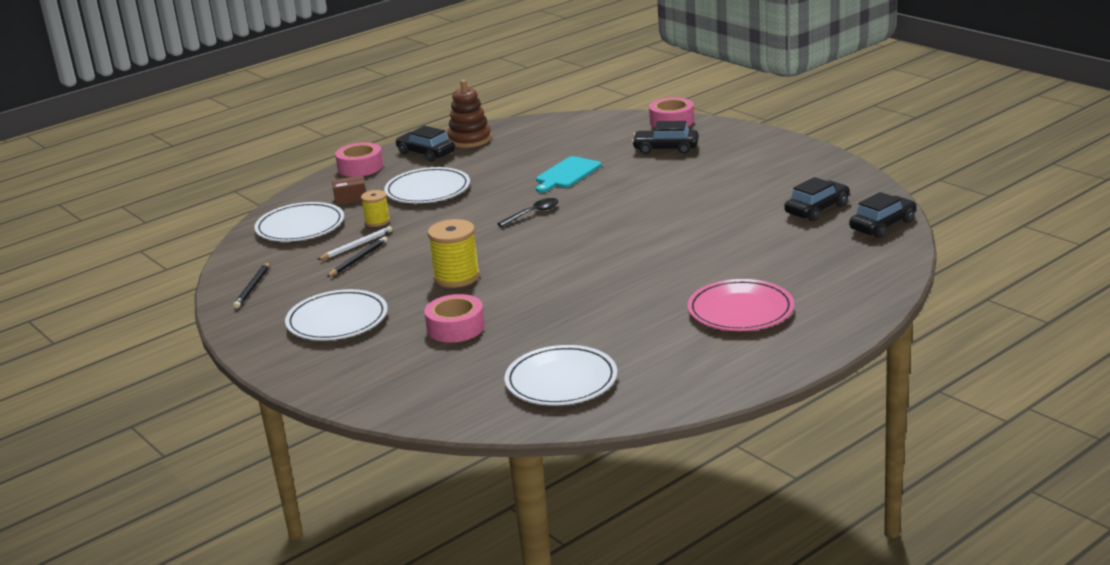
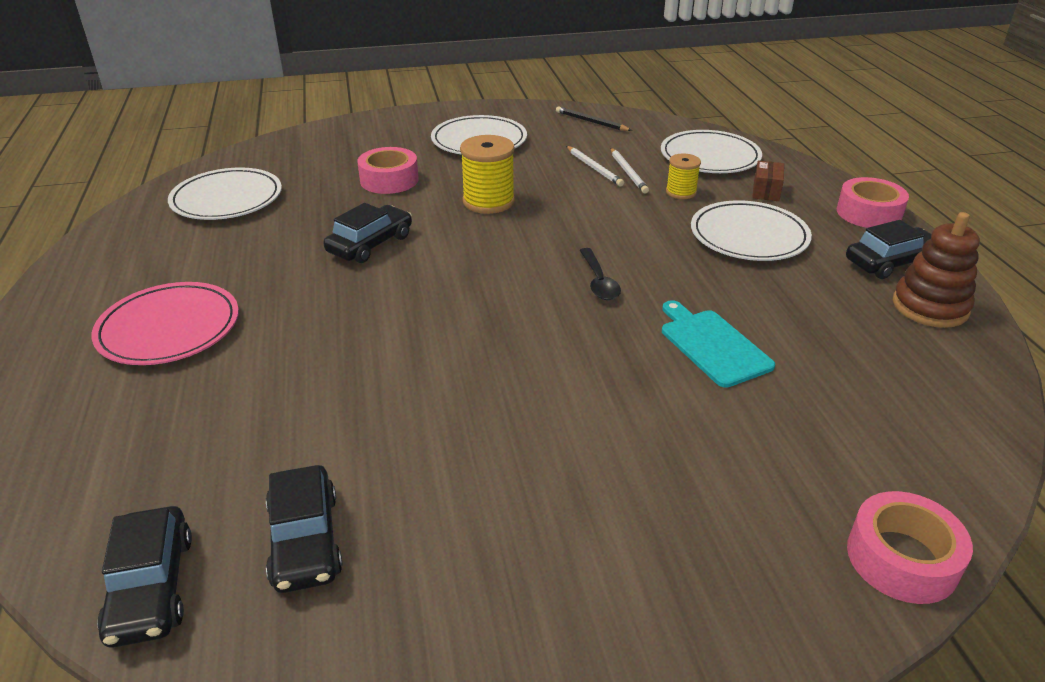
camera: 115 degrees right, 10 degrees up
black pencil [327,237,388,277] -> white pencil [566,146,624,186]
black car [632,121,699,154] -> black car moved to [324,203,412,263]

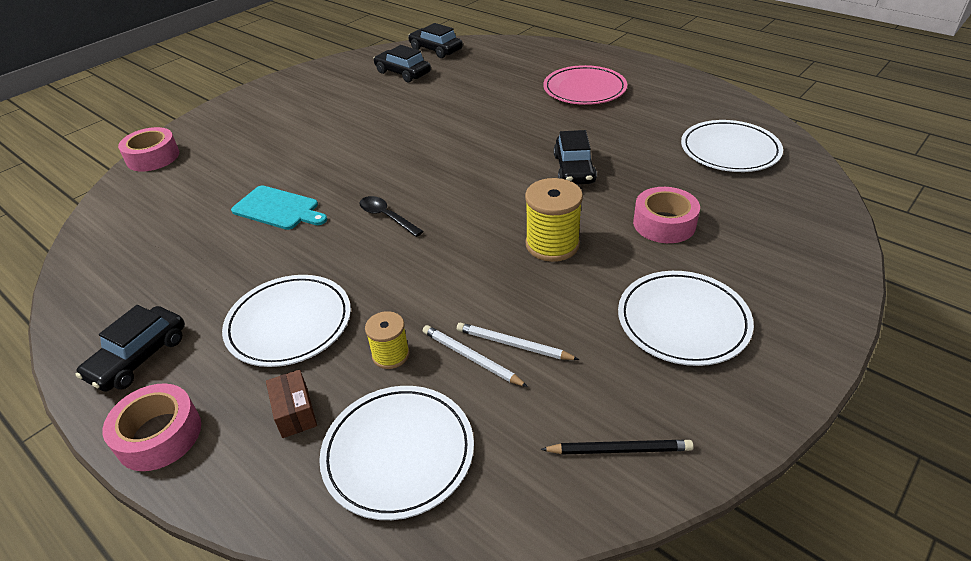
camera: 145 degrees right, 5 degrees up
brown stacking toy [893,212,980,328] -> none

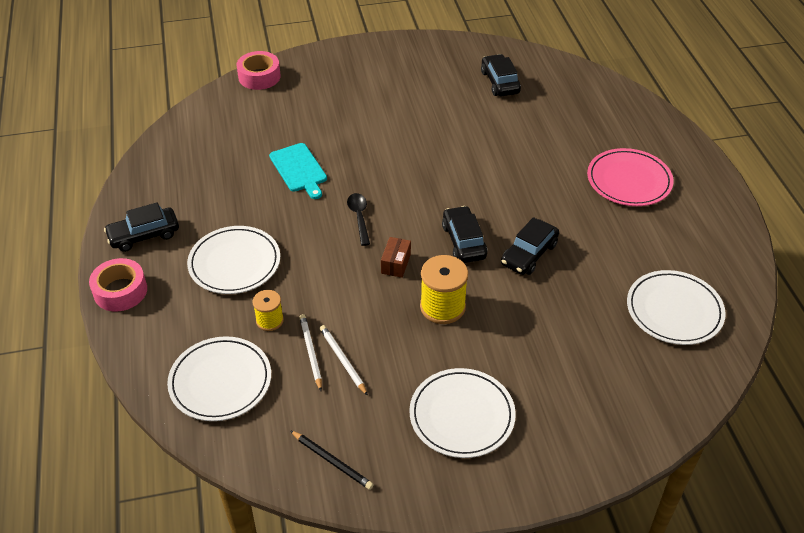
camera: 35 degrees right, 5 degrees up
brown box [266,370,317,438] -> brown box moved to [381,237,411,278]
black car [408,23,463,58] -> black car moved to [442,206,488,263]
pink tape [633,187,700,243] -> none

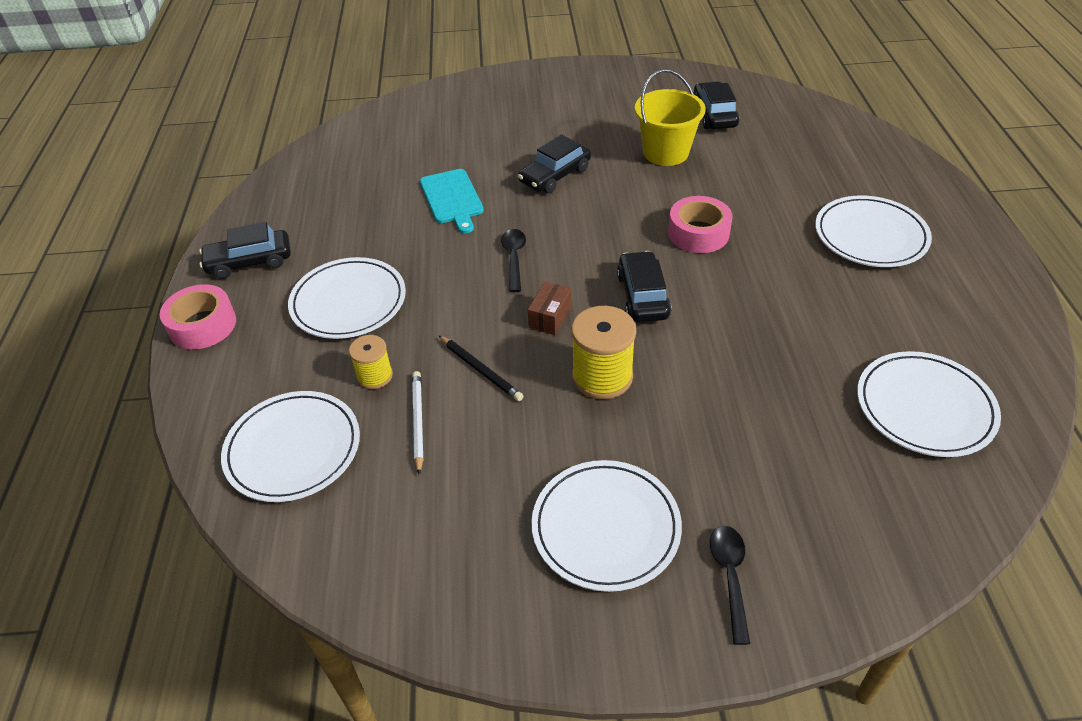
camera: 10 degrees right, 0 degrees up
pink tape [236,51,281,90] -> pink tape moved to [668,196,733,253]
black pencil [290,430,374,490] -> black pencil moved to [438,335,523,401]
white pencil [320,325,368,396] -> none
black car [501,217,559,275] -> black car moved to [518,134,591,194]
pink plate [587,148,674,206] -> white plate [815,196,932,267]
none -> yellow bucket [635,69,706,166]
none -> black spoon [710,526,750,645]

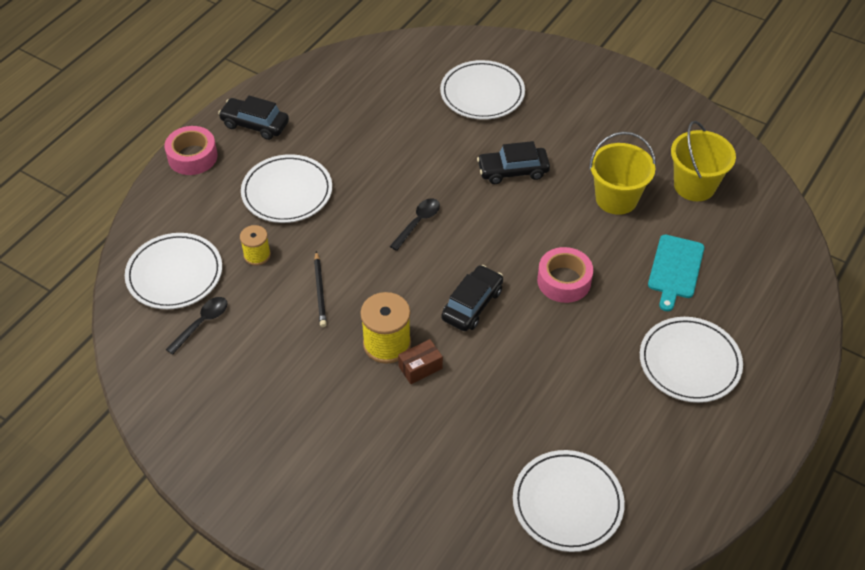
camera: 35 degrees right, 5 degrees up
white pencil [412,371,423,475] -> none
turquoise cutting board [420,169,484,234] -> turquoise cutting board moved to [648,235,704,311]
brown box [528,282,571,335] -> brown box moved to [398,339,443,384]
white plate [531,460,682,592] -> white plate moved to [440,60,525,120]
black car [694,81,739,129] -> yellow bucket [671,121,736,201]
black spoon [710,526,750,645] -> black spoon moved to [166,297,228,355]

